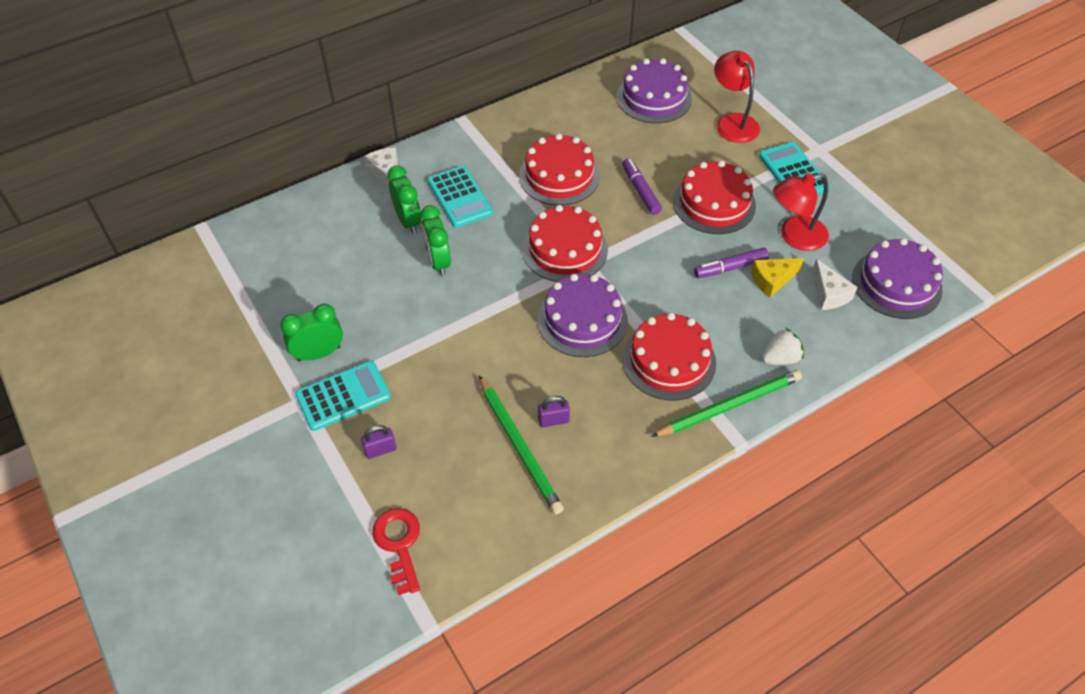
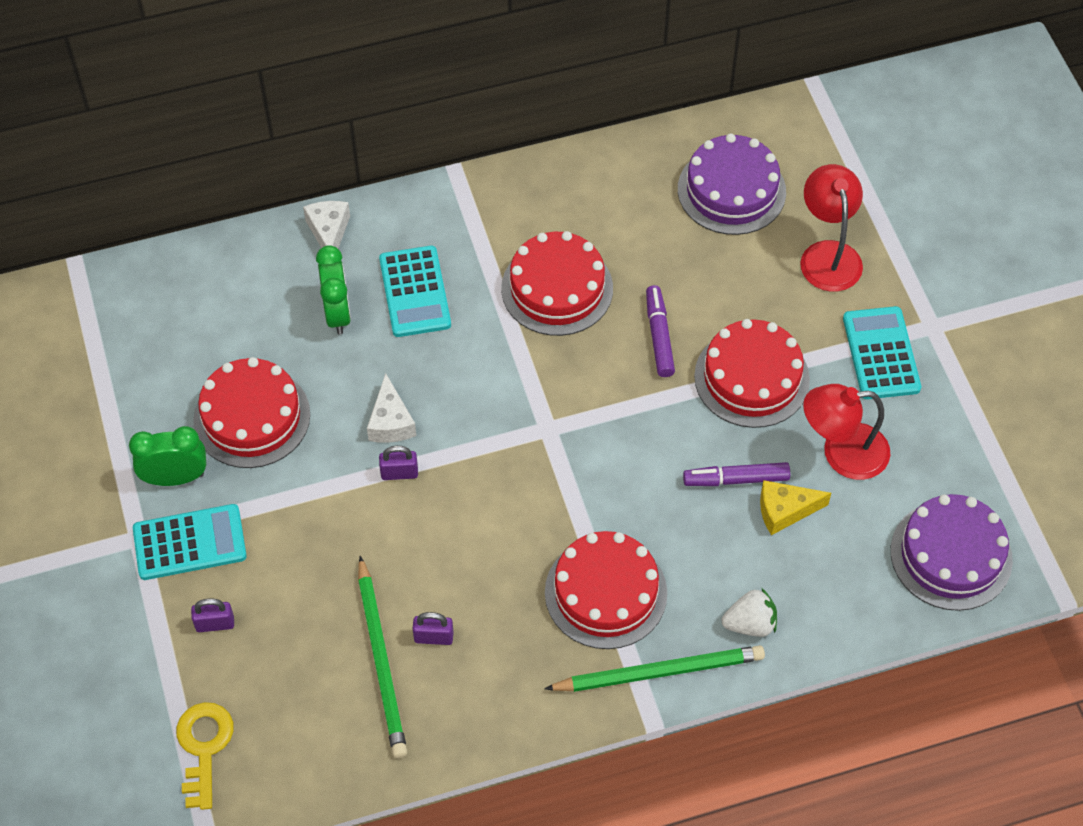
camera: 15 degrees right, 5 degrees up
red key [372,508,420,595] -> yellow key [176,702,234,810]
green clock [420,205,451,276] -> none
red cake [522,205,608,282] -> red cake moved to [193,357,310,468]
purple cake [537,274,628,357] -> none
white cheese [812,259,858,310] -> white cheese moved to [367,373,416,443]
none -> purple padlock [379,446,418,480]

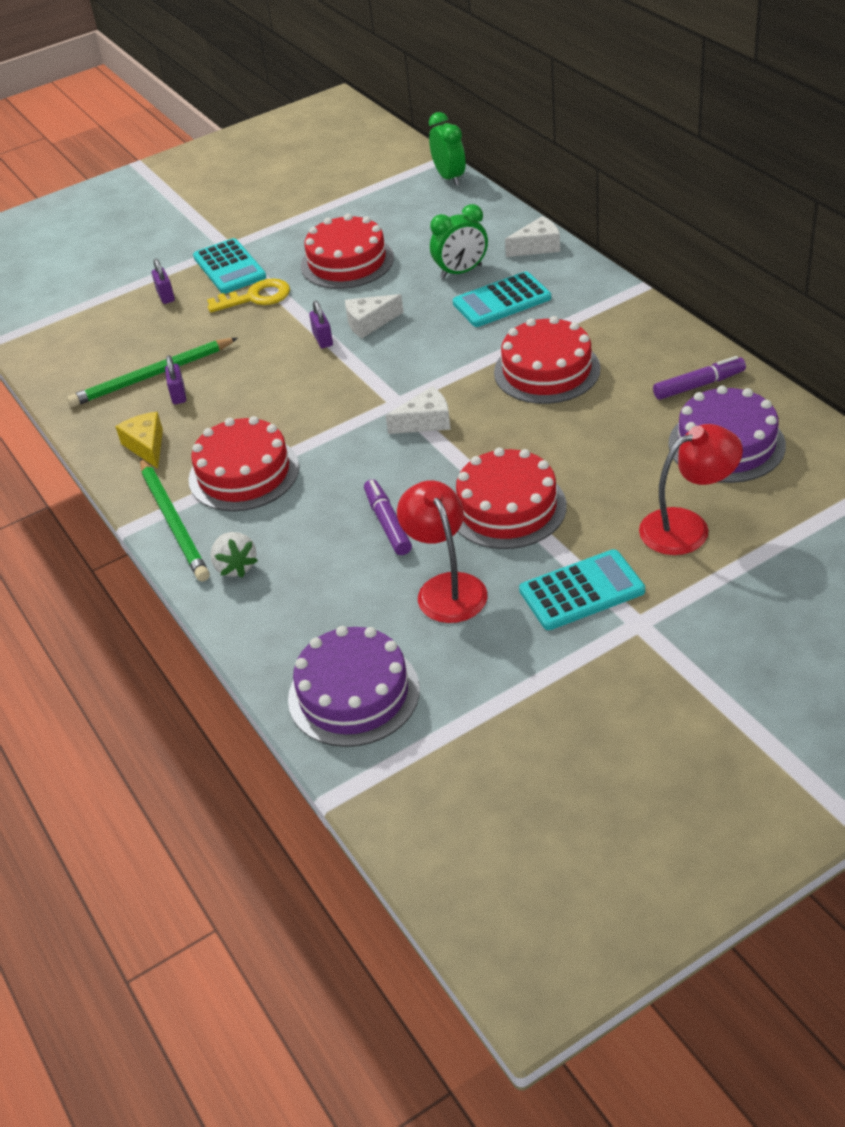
camera: 80 degrees right, 15 degrees down
green clock [129,426,206,486] -> green clock moved to [429,112,466,186]
yellow key [176,702,234,810] -> yellow key moved to [207,278,290,313]
purple marker [646,285,675,377] -> purple marker moved to [653,356,746,400]
yellow cheese [760,480,831,535] -> yellow cheese moved to [115,412,163,469]
none -> white cheese [386,386,451,434]

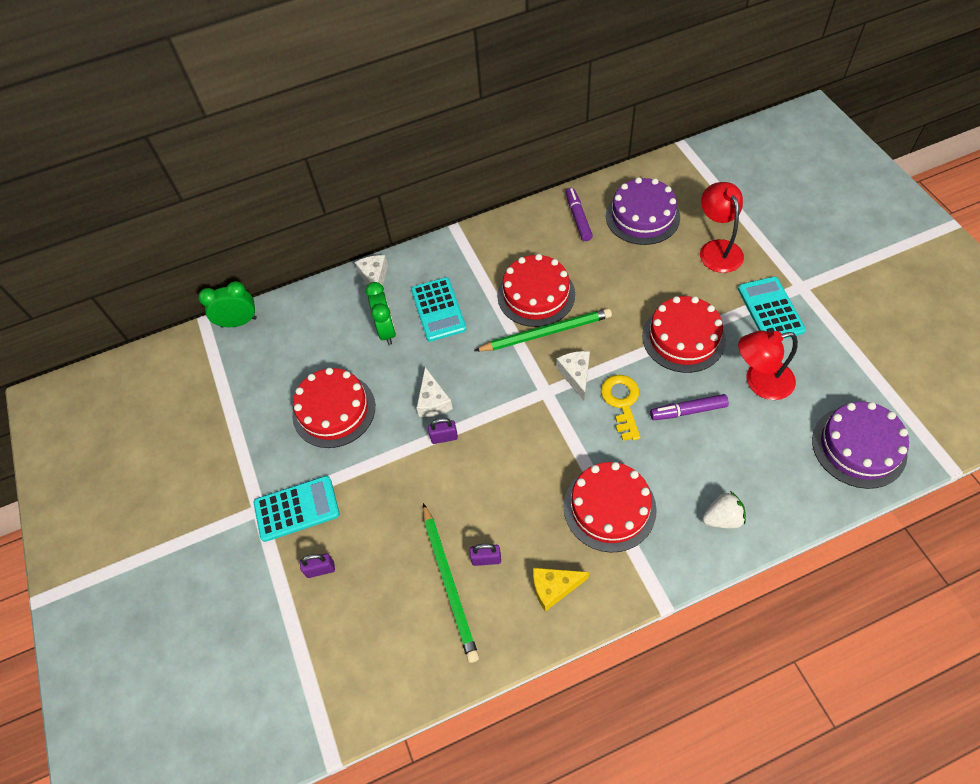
camera: 80 degrees left, 15 degrees up
green pencil [140,458,210,581] -> green pencil moved to [474,308,612,351]
yellow key [207,278,290,313] -> yellow key moved to [601,375,640,441]

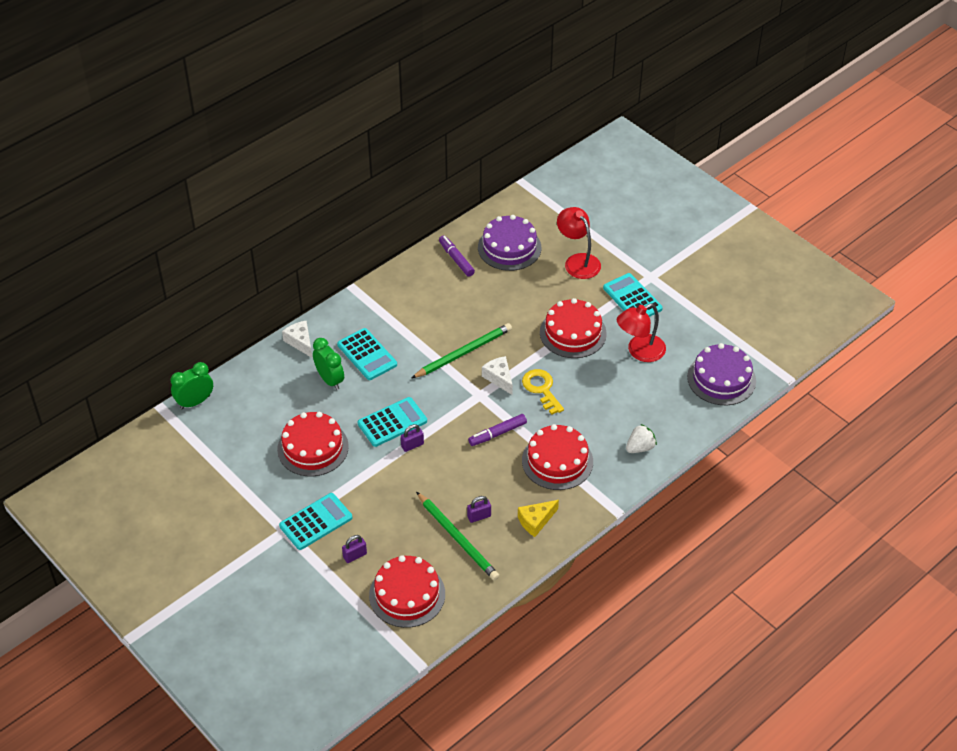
camera: 25 degrees left, 10 degrees down
white cheese [417,367,453,417] -> turquoise calculator [358,397,427,447]
red cake [497,254,575,327] -> red cake moved to [369,555,445,628]
purple marker [650,394,729,420] -> purple marker moved to [468,414,527,446]

